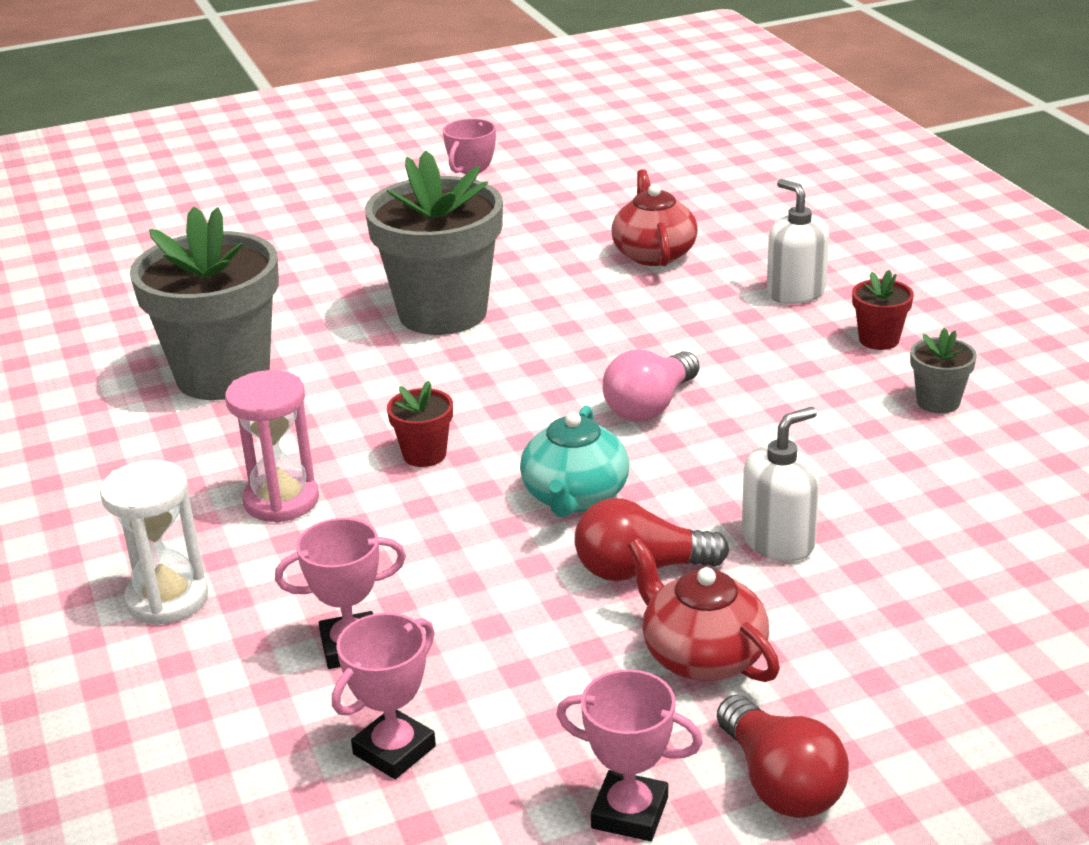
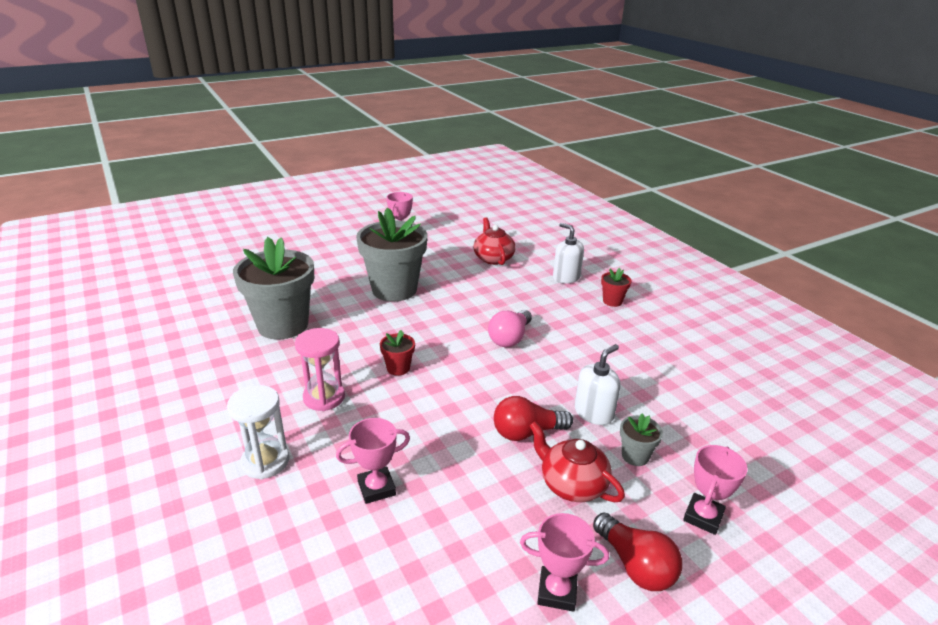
camera: 10 degrees left, 0 degrees up
pink trophy [332,613,436,779] -> pink trophy moved to [683,445,748,535]
turquoise teapot [520,405,629,517] -> none
grey flower pot [910,328,977,413] -> grey flower pot moved to [620,413,663,466]

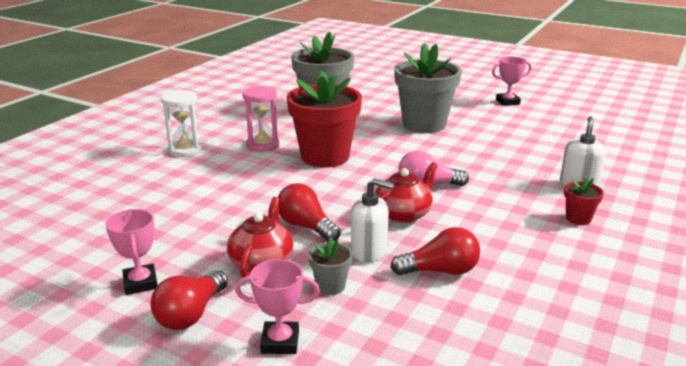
camera: 60 degrees right, 5 degrees down
pink trophy [336,418,410,504] -> none
red flower pot [380,330,415,376] -> red flower pot [287,71,362,168], size x2.35
red teapot [474,217,515,265] -> red teapot moved to [375,162,438,223]
none -> red light bulb [390,227,480,275]

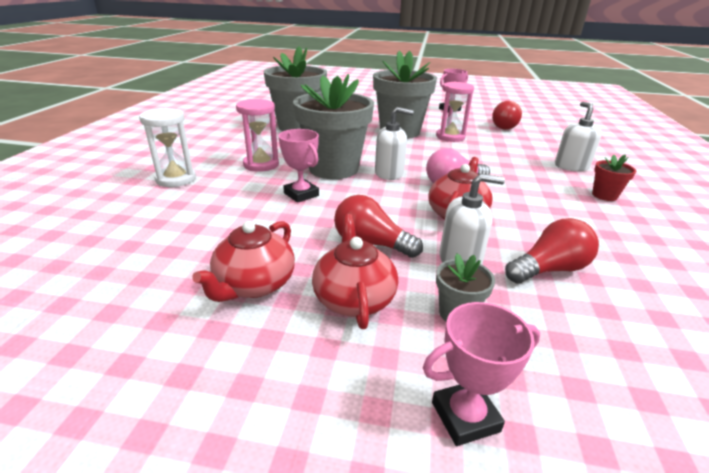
camera: 20 degrees left, 5 degrees up
pink trophy [105,209,158,295] -> pink trophy moved to [279,129,319,203]
red light bulb [150,270,228,330] -> red light bulb moved to [492,101,522,130]
red flower pot [287,71,362,168] -> grey flower pot [293,74,374,179]
none -> red teapot [192,221,295,302]
none -> white soap dispenser [375,107,414,180]
none -> pink hourglass [436,82,474,142]

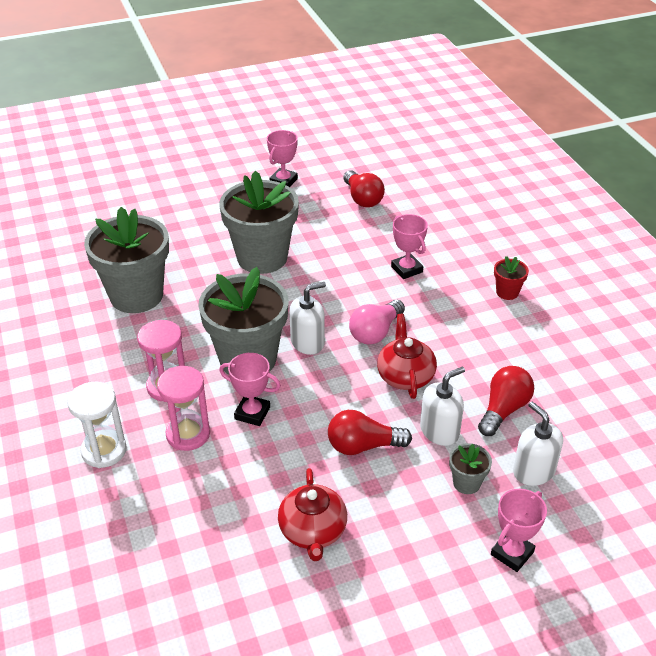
camera: 30 degrees left, 10 degrees up
red teapot [312,214,398,329] -> none
pink hourglass [436,82,474,142] -> pink hourglass moved to [157,366,210,451]
white soap dispenser [555,102,602,171] -> white soap dispenser moved to [513,401,563,486]
none -> pink trophy [391,214,428,279]

